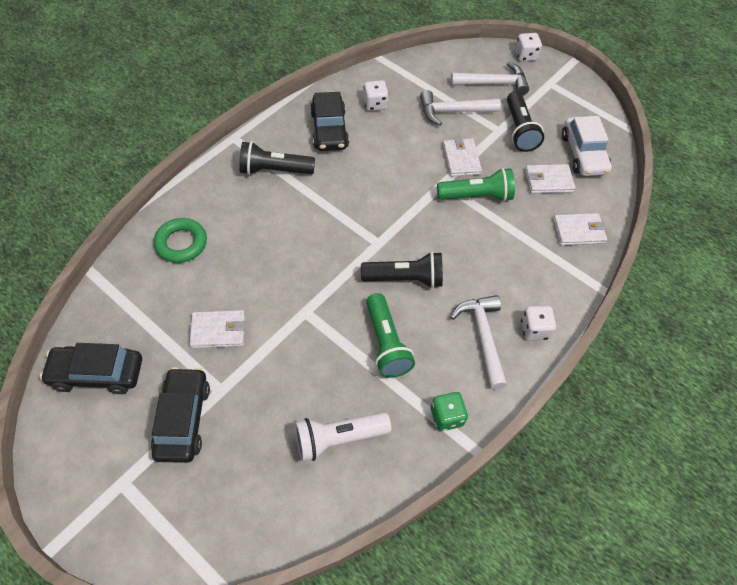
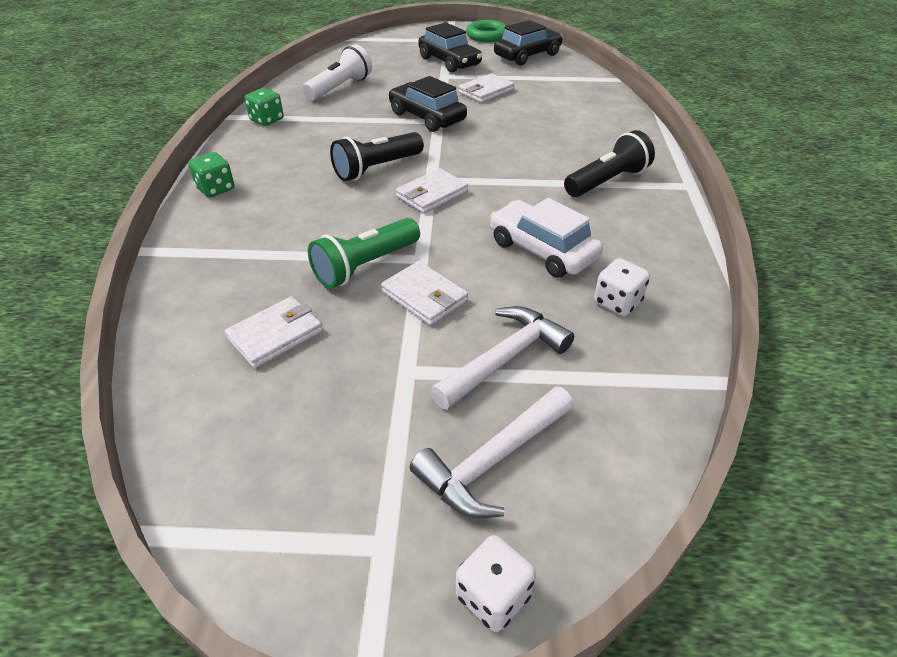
camera: 145 degrees right, 15 degrees down
green ring [154,218,207,263] -> green ring moved to [466,20,507,42]
black car [310,92,349,151] -> black car moved to [389,76,467,132]
green flashlight [366,293,415,378] -> none
white hammer [450,295,507,390] -> none
black flashlight [507,91,544,152] -> none
white dice [521,306,556,340] -> green dice [188,152,235,197]
white wallet [553,213,607,246] -> white wallet moved to [396,168,468,214]
white car [562,116,612,176] -> white car moved to [490,198,603,278]

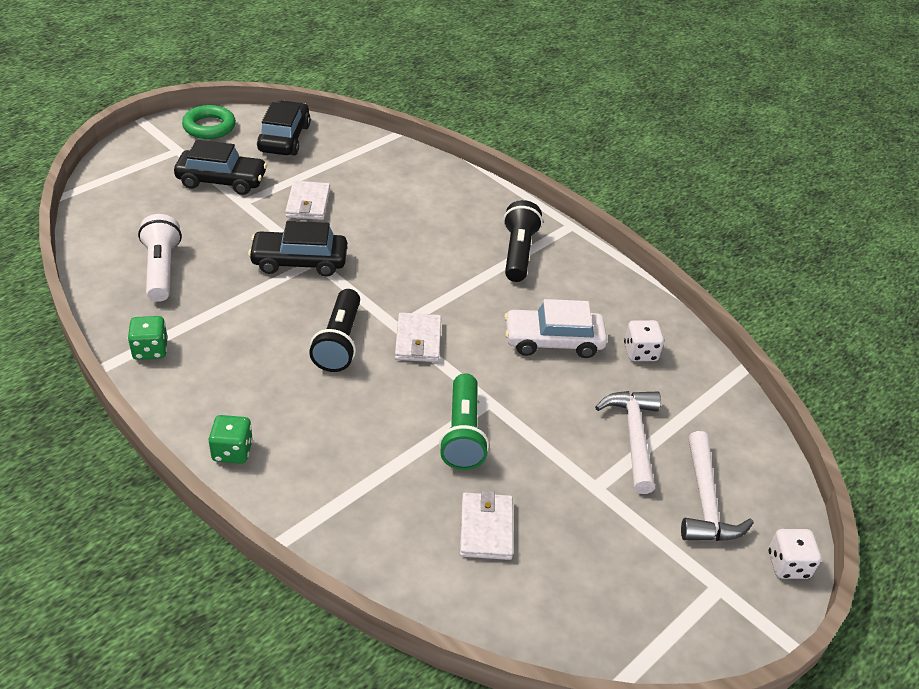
camera: 50 degrees left, 0 degrees up
white wallet [381,261,468,326] -> none

